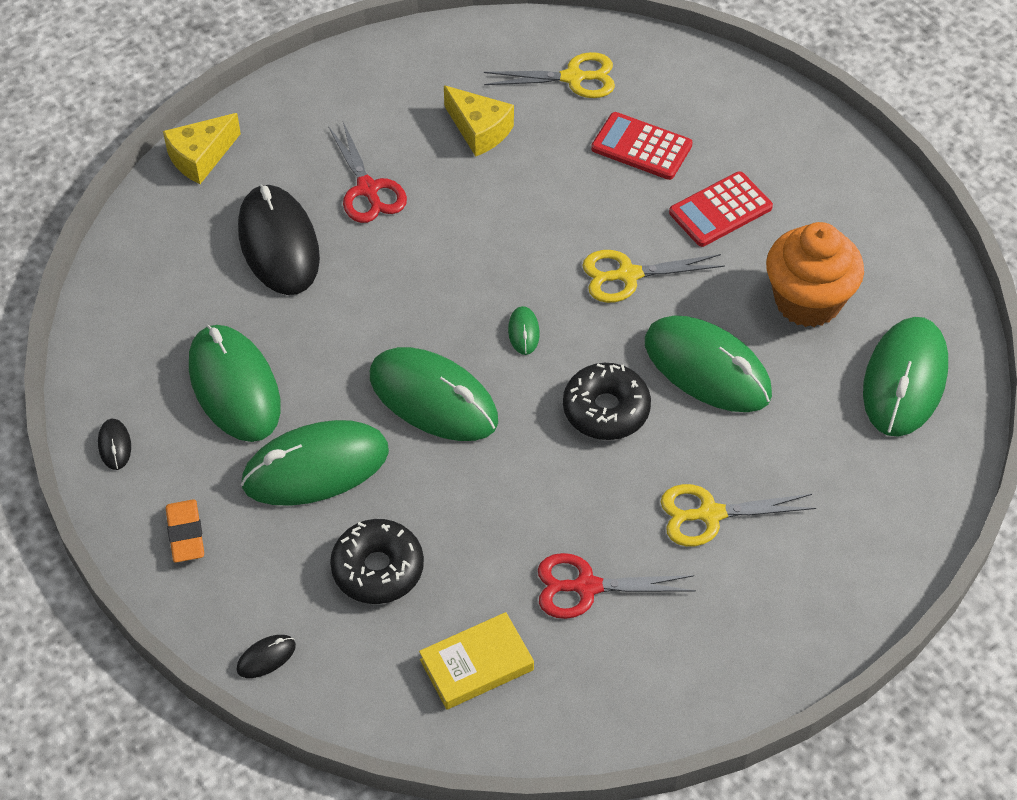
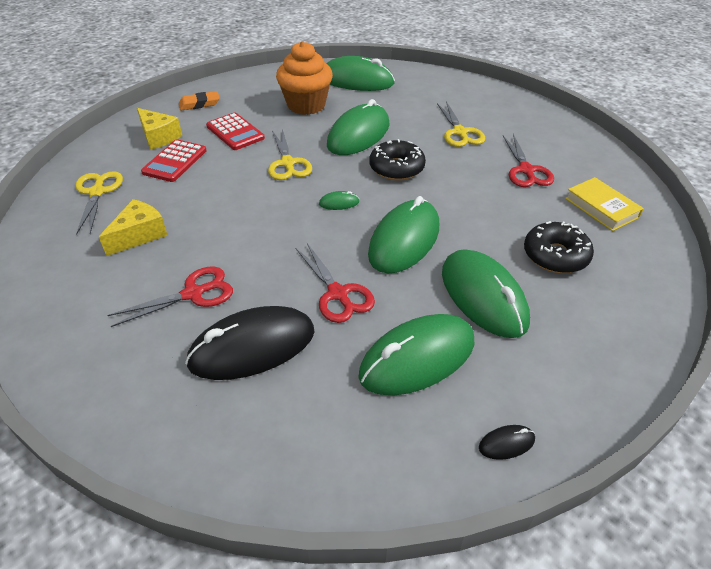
camera: 95 degrees left, 10 degrees down
yellow cheese [163,113,241,184] -> yellow cheese moved to [137,108,182,150]
orange eraser [166,499,204,563] -> orange eraser moved to [179,91,220,110]
black mouse [236,635,296,678] -> none
none -> red scissors [295,243,375,323]

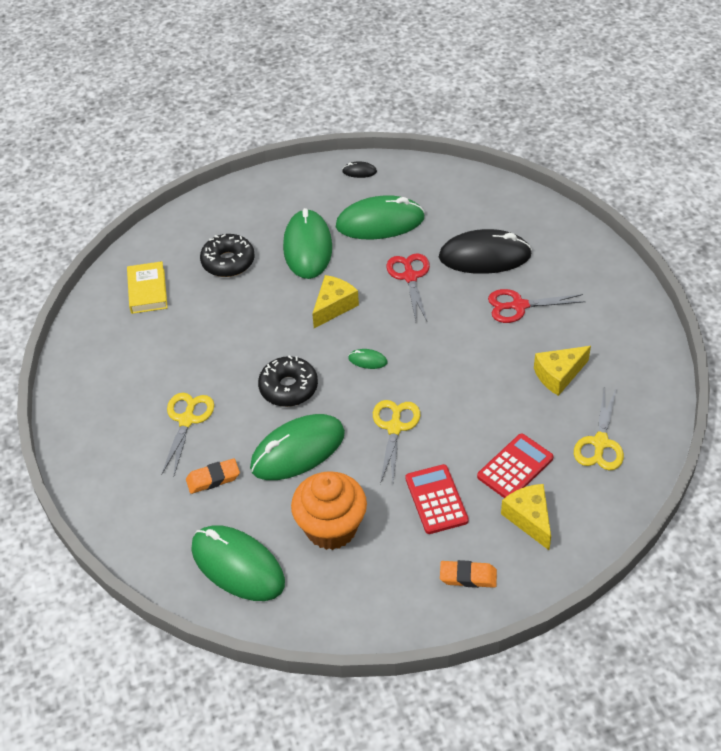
camera: 155 degrees left, 5 degrees up
green mouse [368,196,439,273] -> yellow cheese [312,275,359,328]
red scissors [503,134,554,187] -> none
none -> orange eraser [186,458,240,494]

